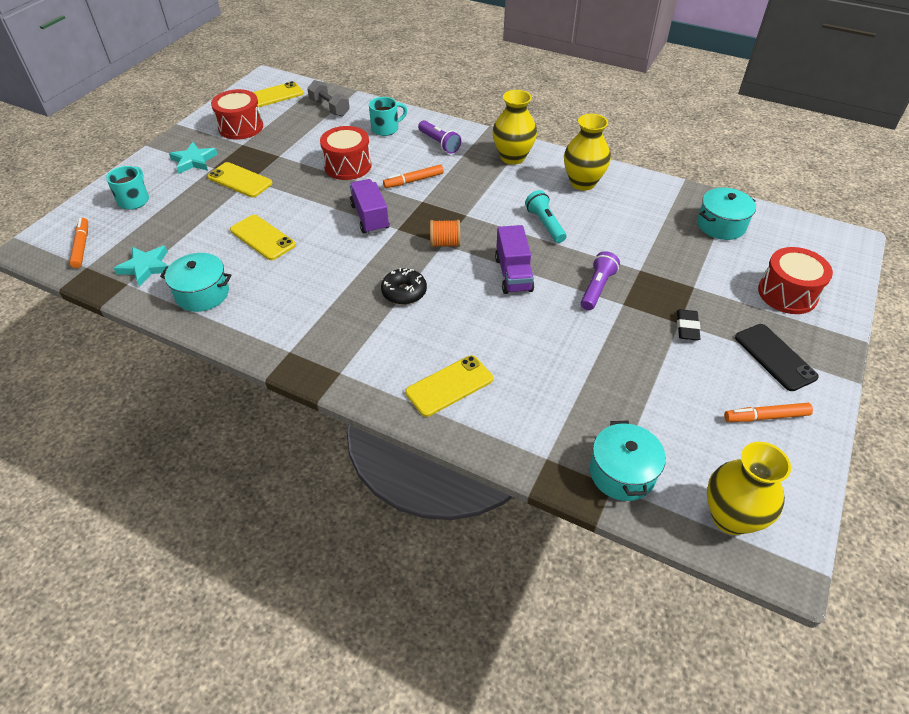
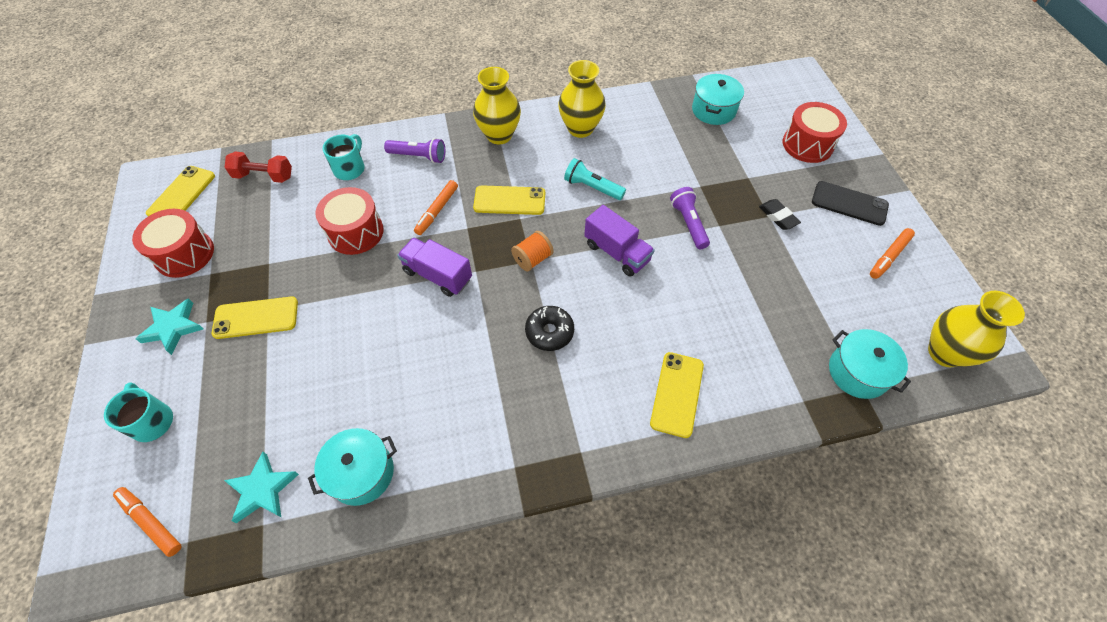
camera: 40 degrees left, 10 degrees up
yellow phone [230,215,296,260] -> yellow phone moved to [473,185,545,215]
grey dumbbell [307,80,350,117] -> red dumbbell [224,152,292,183]

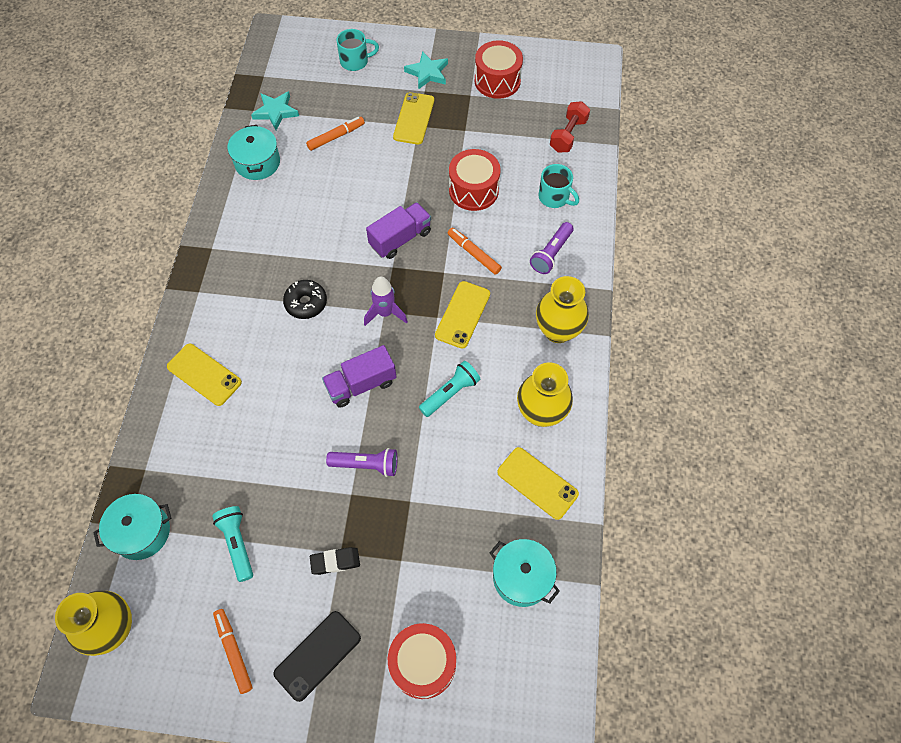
camera: 110 degrees right, 5 degrees up
orange marker [113,487,181,557] -> orange marker moved to [306,117,365,151]
yellow phone [146,166,215,216] -> yellow phone moved to [497,447,579,520]
orange spool [511,231,554,271] -> purple rocket [364,276,408,326]
none -> turquoise flashlight [212,506,253,582]

